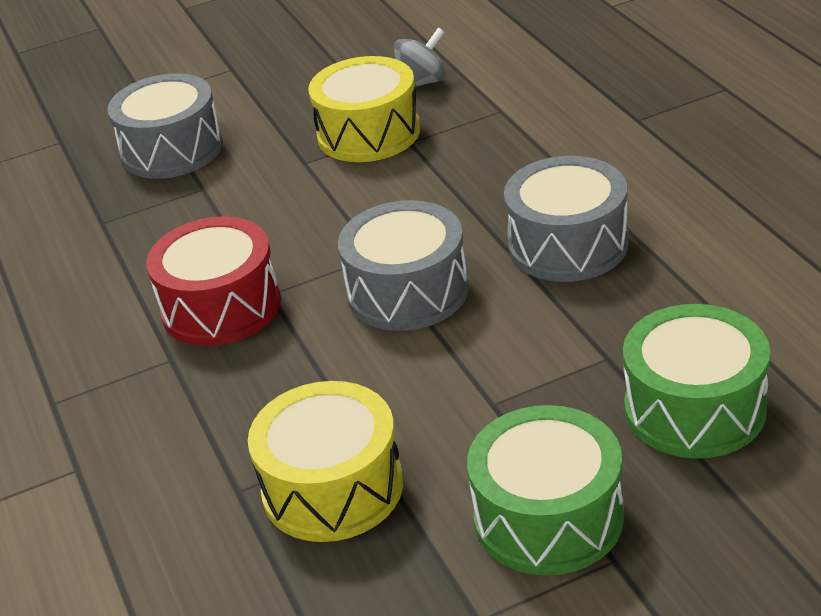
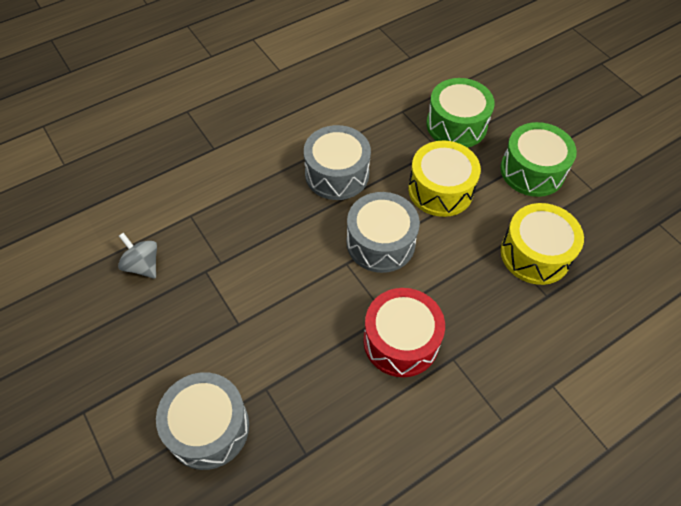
camera: 105 degrees left, 20 degrees up
yellow drum [308,56,421,162] -> yellow drum moved to [408,140,481,217]

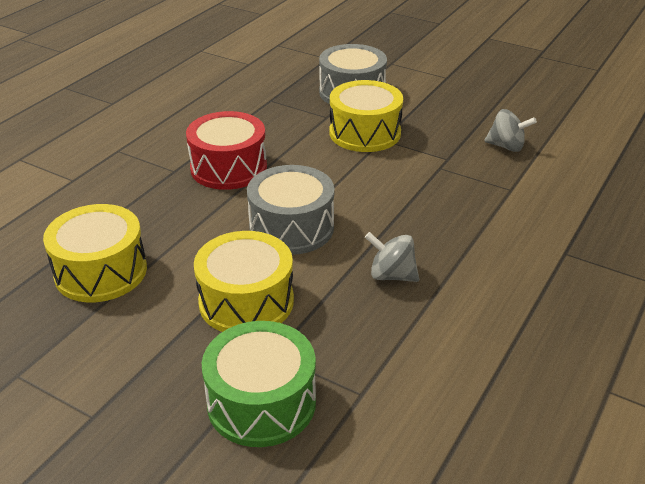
camera: 155 degrees right, 20 degrees down
grey drum [304,125,371,200] -> grey spinning top [365,232,419,282]
green drum [500,122,577,197] -> none
none -> yellow drum [330,80,403,152]

